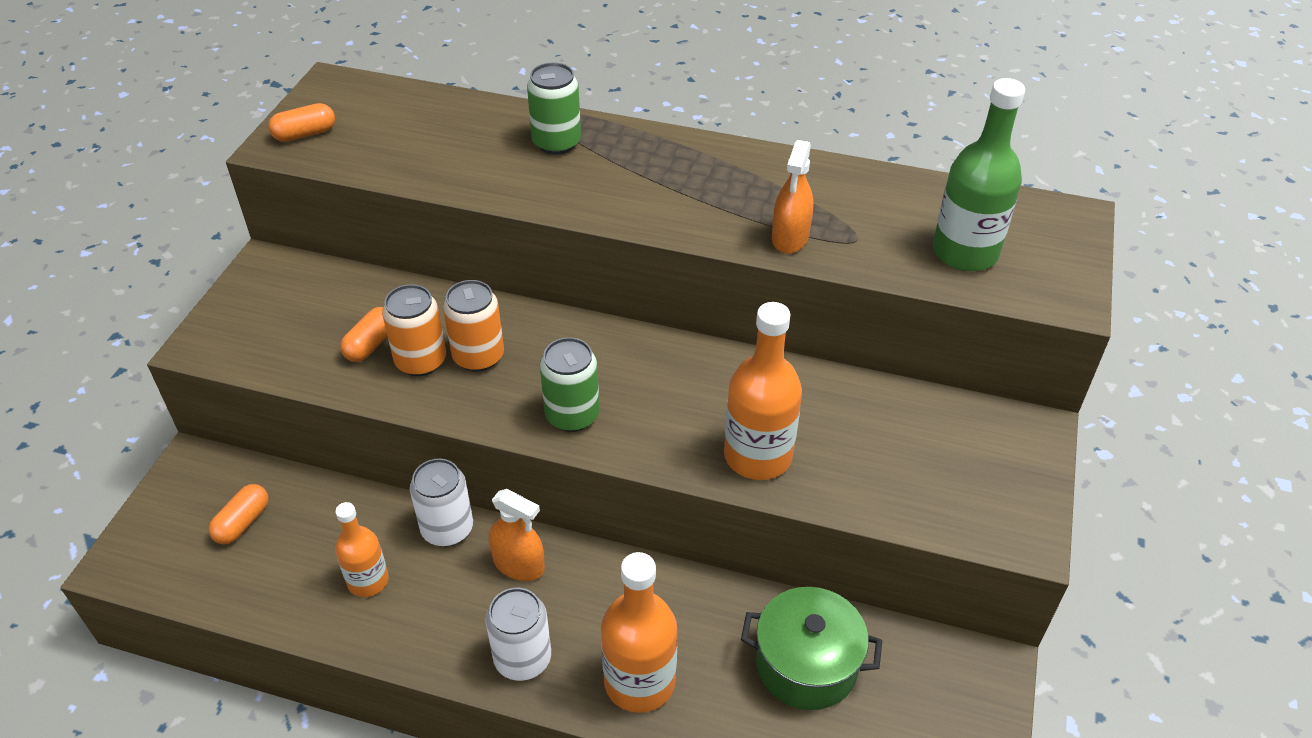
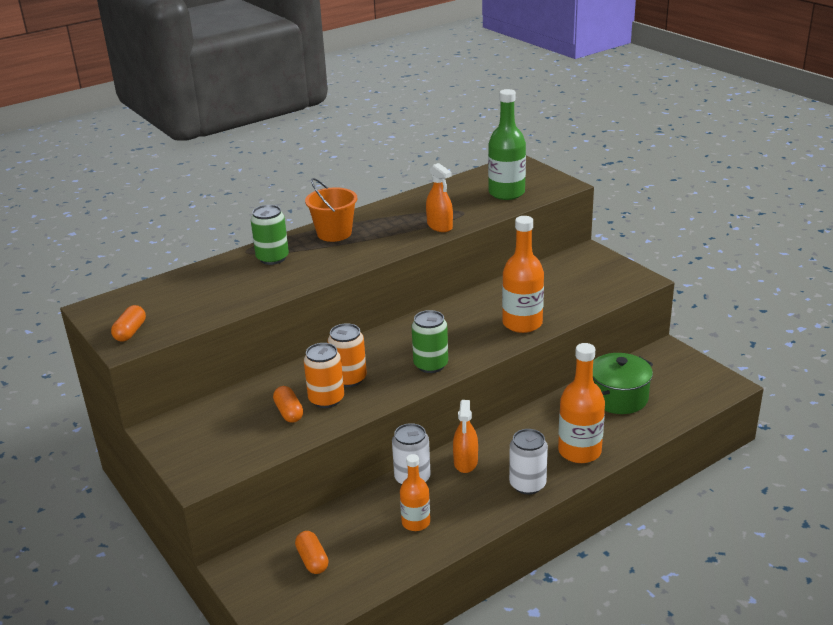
camera: 50 degrees left, 15 degrees down
orange spray bottle [489,489,545,581] -> orange spray bottle turned 120 degrees clockwise [453,400,478,473]
none -> orange bucket [305,178,357,242]

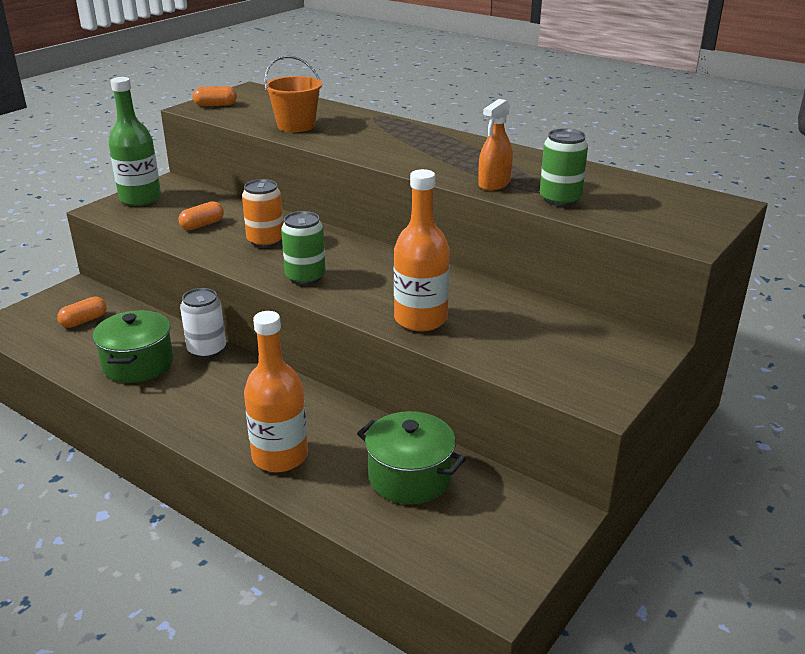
camera: 70 degrees right, 0 degrees up
green can [251,205,289,265] -> green can moved to [540,129,588,206]
orange can [304,343,344,408] -> none
orange bucket [305,178,357,242] -> orange bucket moved to [264,56,322,132]
orange bottle [400,454,430,531] -> green pot [92,310,173,383]
orange spray bottle [453,400,478,473] -> none
green bottle [488,89,526,200] -> green bottle moved to [109,77,161,206]
white can [509,429,548,495] -> none

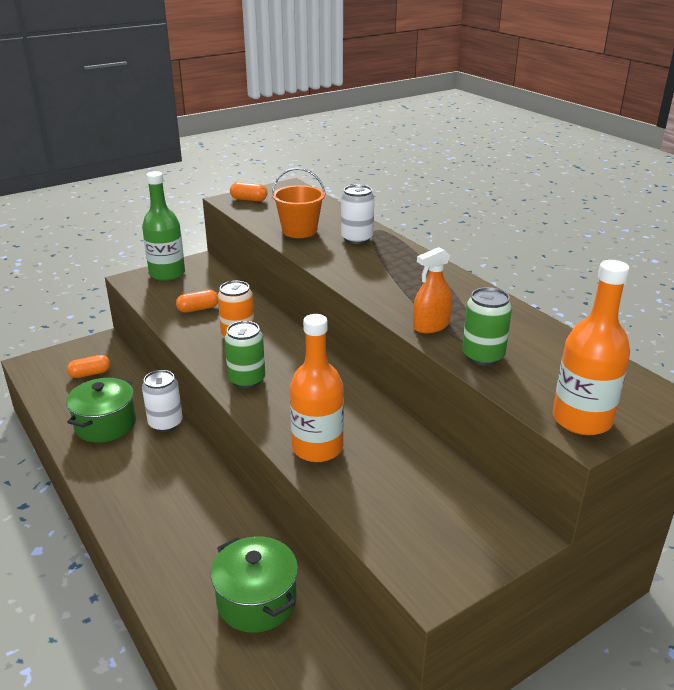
camera: 20 degrees right, 0 degrees up
orange bottle [244,311,308,472] -> orange bottle moved to [552,260,630,435]
none -> white can [341,185,374,244]

